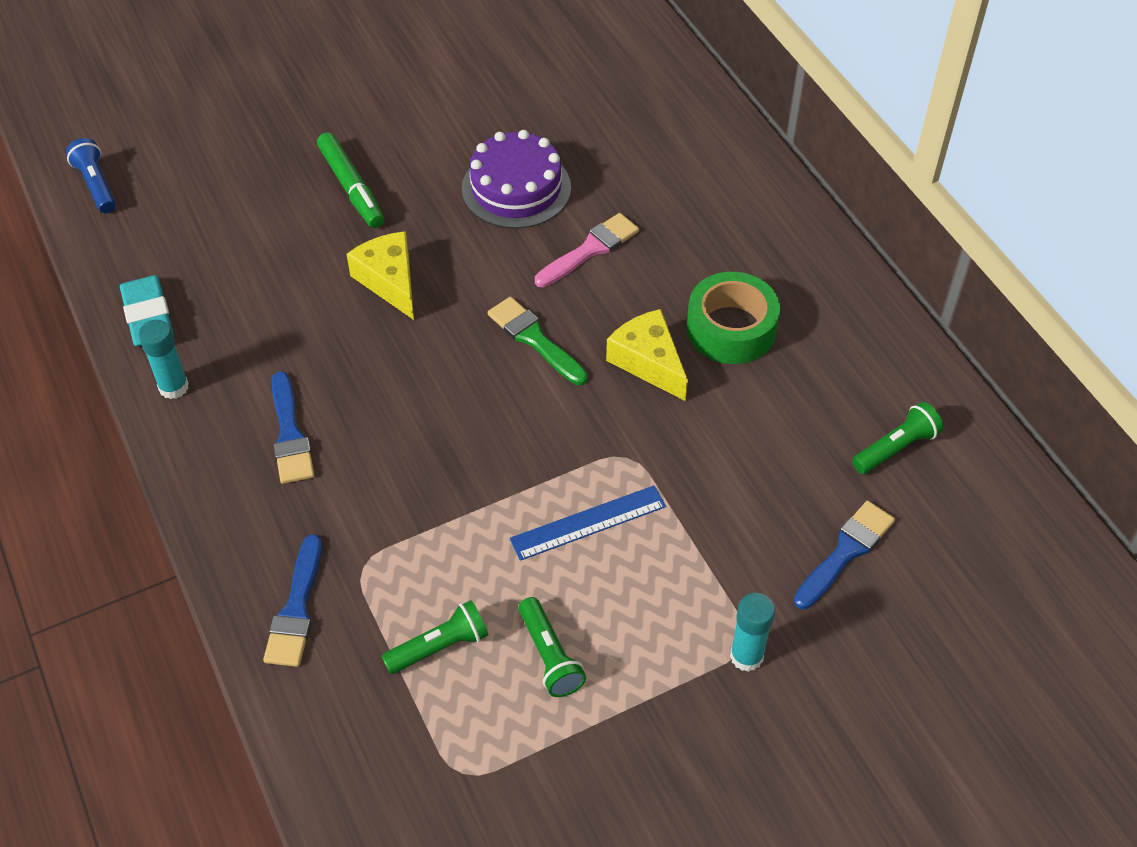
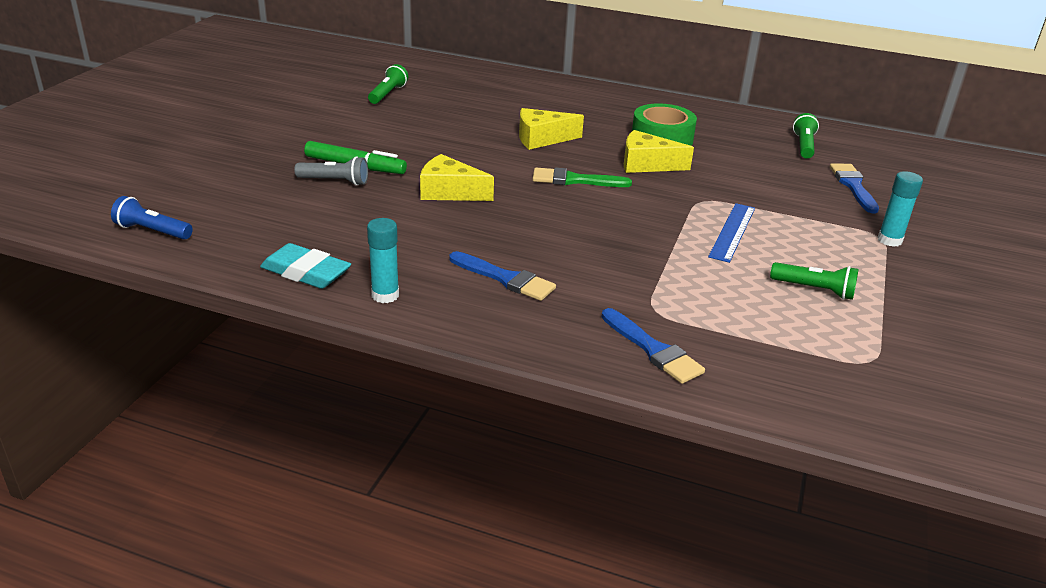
camera: 45 degrees left, 20 degrees down
green flashlight [381,600,488,674] -> green flashlight moved to [368,64,408,104]
purple cake [462,130,571,229] -> none
pink brush [535,213,639,288] -> yellow cheese [519,108,584,150]
none -> grey flashlight [294,156,368,186]

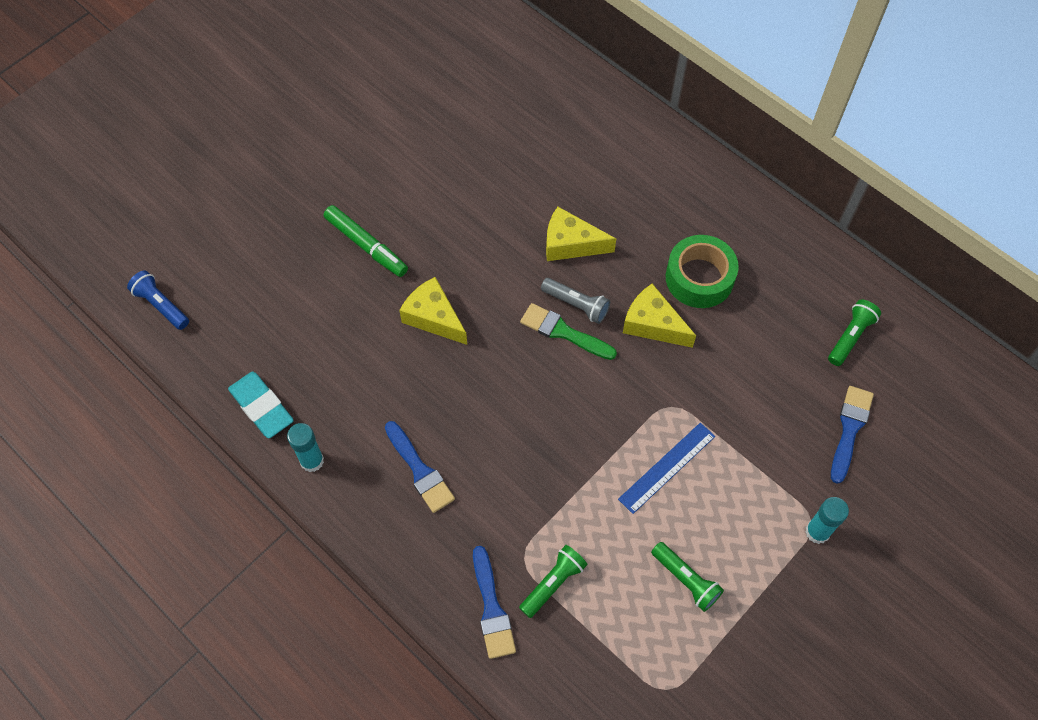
camera: 25 degrees right, 30 degrees up
grey flashlight [294,156,368,186] -> grey flashlight moved to [541,278,610,324]
green flashlight [368,64,408,104] -> green flashlight moved to [519,545,588,618]

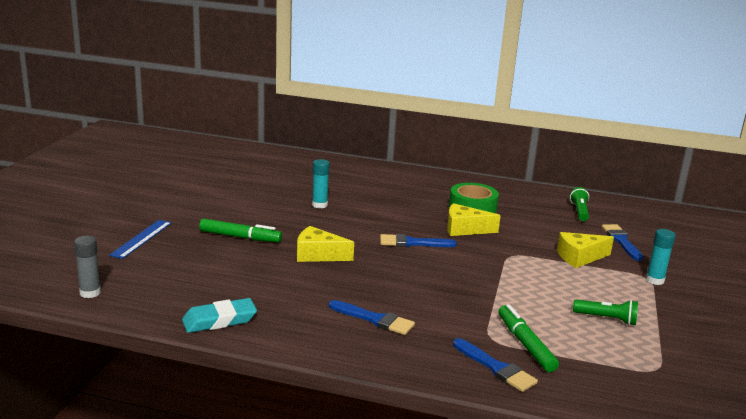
camera: 30 degrees left, 40 degrees down
blue flashlight [127,270,189,330] -> grey glue stick [74,236,101,298]
turquoise eraser [228,372,294,438] -> turquoise eraser turned 45 degrees counterclockwise [182,298,257,333]
turquoise glue stick [287,423,324,472] -> turquoise glue stick moved to [312,159,330,208]
green flashlight [519,545,588,618] -> green marker [499,304,559,372]
green brush [520,303,617,360] -> blue brush [380,234,457,247]
grey flashlight [541,278,610,324] -> none
yellow cheese [546,207,616,261] -> yellow cheese moved to [557,232,614,268]
blue ruler [618,423,715,514] -> blue ruler moved to [109,220,172,259]

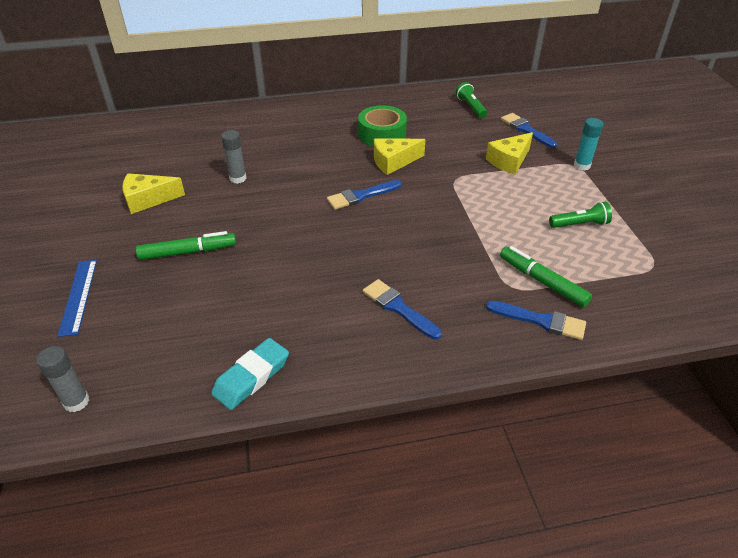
camera: 25 degrees left, 20 degrees up
yellow cheese [297,226,354,262] -> yellow cheese moved to [122,173,185,214]
turquoise glue stick [312,159,330,208] -> grey glue stick [221,130,247,184]
blue brush [329,300,415,335] -> blue brush turned 135 degrees counterclockwise [363,279,442,340]

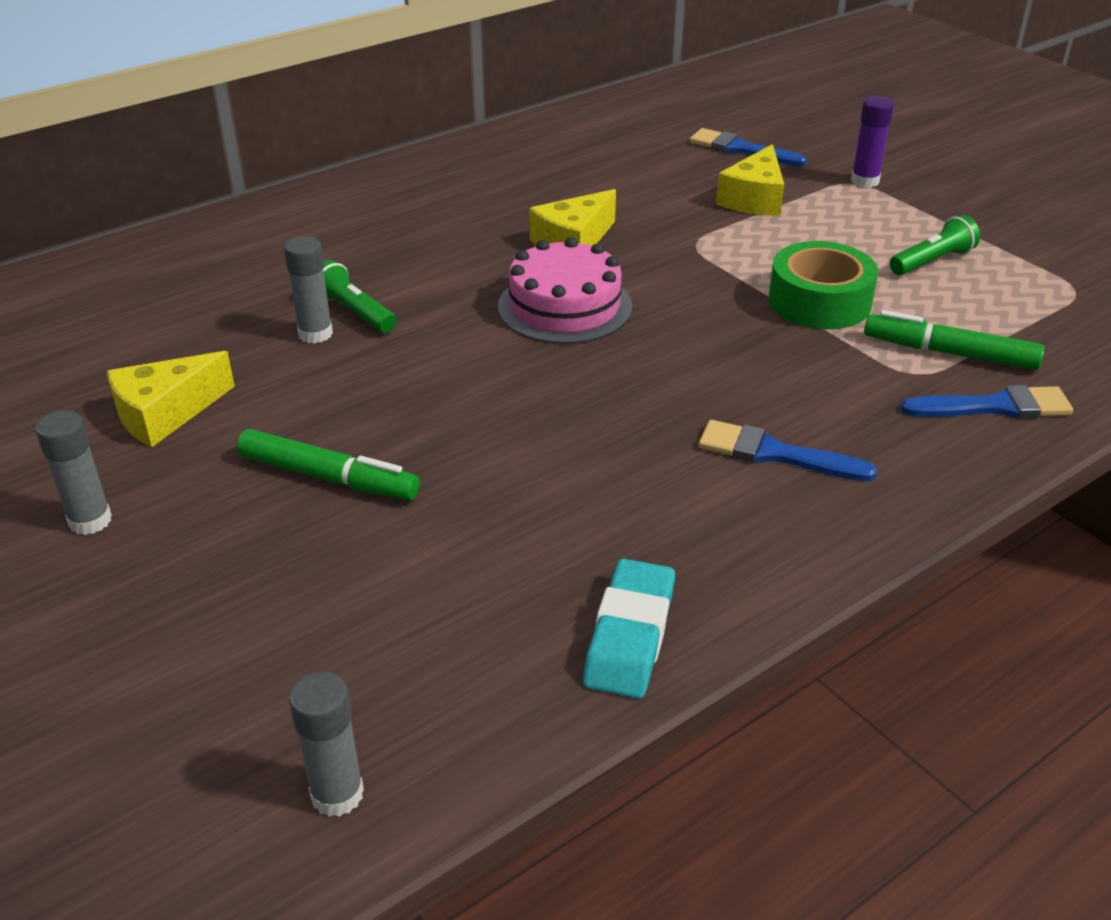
camera: 25 degrees left, 5 degrees down
blue ruler [58,260,97,337] -> none
green marker [136,231,236,260] -> green marker turned 60 degrees clockwise [237,429,420,500]
blue brush [327,180,401,210] -> pink cake [498,237,632,344]
green tape [358,105,407,147] -> green tape moved to [769,241,878,329]
green flashlight [456,82,487,118] -> green flashlight moved to [323,260,396,333]
turquoise glue stick [574,118,604,170] -> purple glue stick [851,96,894,188]
none -> grey glue stick [35,410,112,535]

